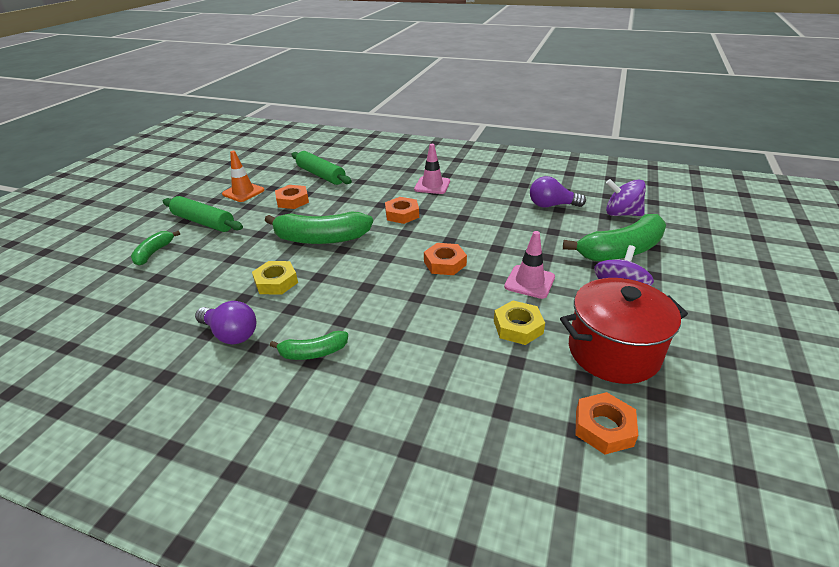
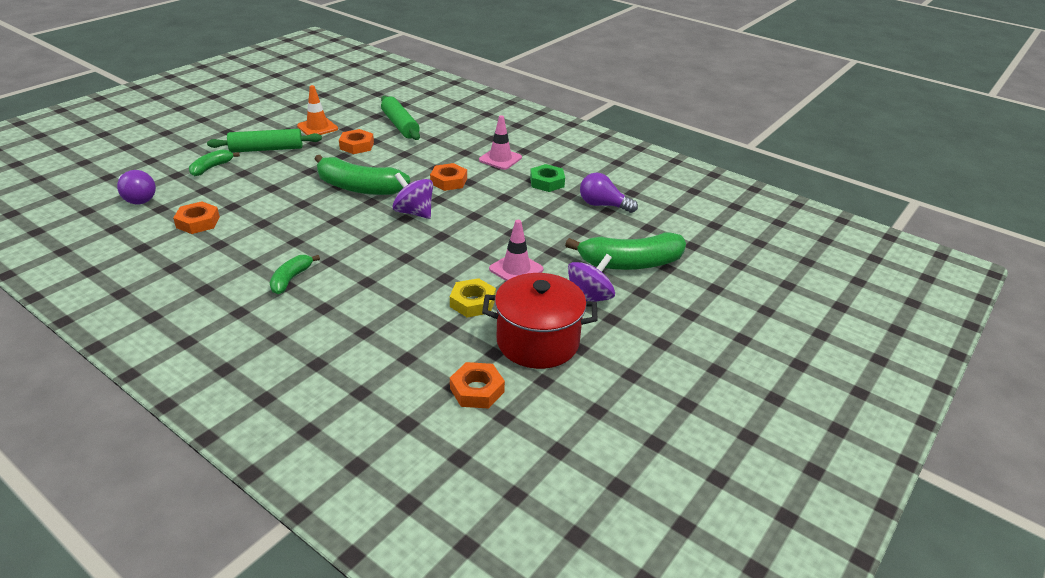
camera: 15 degrees right, 0 degrees up
green rolling pin [163,196,243,232] -> green rolling pin turned 60 degrees counterclockwise [207,129,322,153]
purple light bulb [195,301,256,345] -> purple light bulb moved to [117,170,156,204]
yellow nut [252,261,298,295] -> none
green banana [270,331,348,360] -> green banana turned 105 degrees clockwise [270,255,320,294]
orange nut [424,243,467,275] -> orange nut moved to [173,201,220,234]
purple spinning top [606,179,646,216] -> purple spinning top moved to [393,173,433,219]
none -> green nut [530,164,565,192]

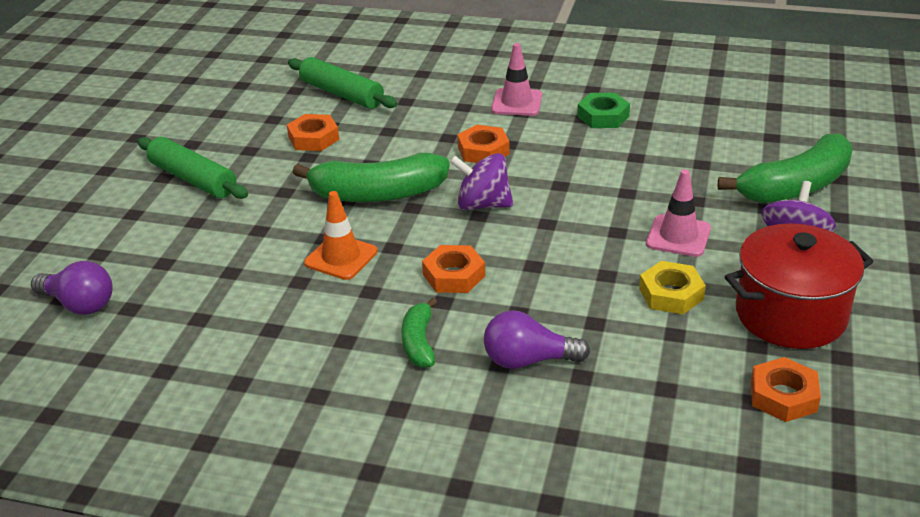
camera: 20 degrees left, 0 degrees up
orange nut [173,201,220,234] -> orange nut moved to [422,245,485,293]
green banana [189,149,240,176] -> none
green rolling pin [207,129,322,153] -> green rolling pin turned 75 degrees clockwise [137,137,248,199]
orange traffic cone [297,85,338,135] -> orange traffic cone moved to [304,191,377,280]
purple light bulb [580,173,638,213] -> purple light bulb moved to [484,310,590,369]

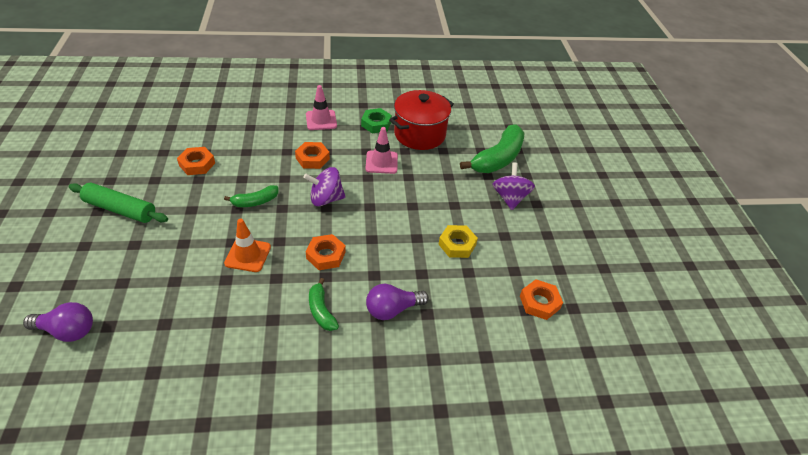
camera: 25 degrees left, 10 degrees up
green rolling pin [288,57,398,109] -> none
green banana [292,153,450,202] -> green banana [224,185,279,207], size x0.53
pink traffic cone [646,169,711,257] -> pink traffic cone moved to [366,127,398,174]
red pot [725,223,874,349] -> red pot moved to [389,90,454,150]

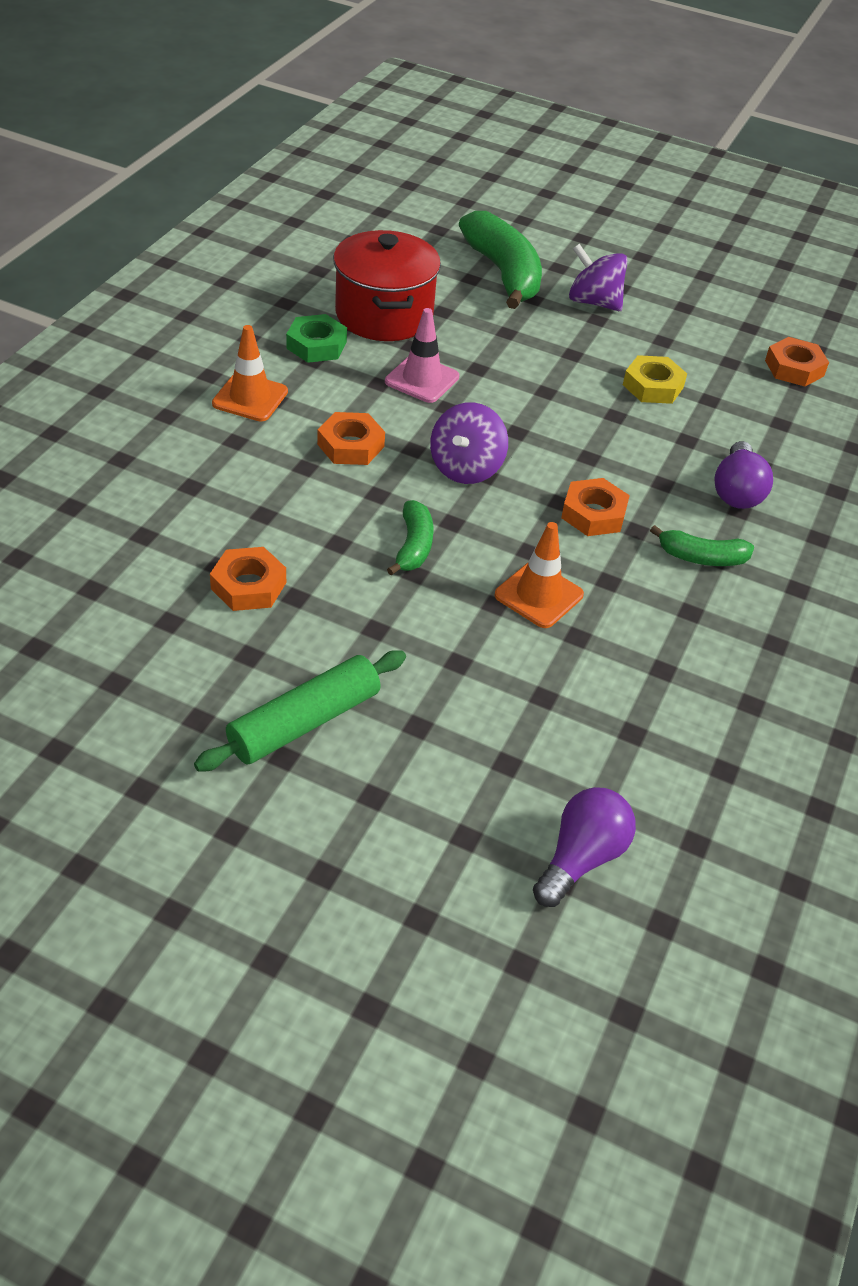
camera: 60 degrees left, 0 degrees up
pink traffic cone [306,85,337,130] -> orange traffic cone [212,325,288,422]

